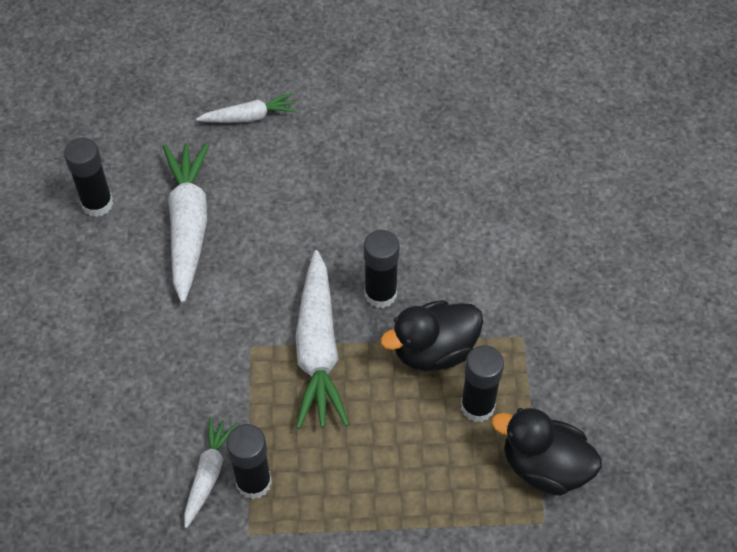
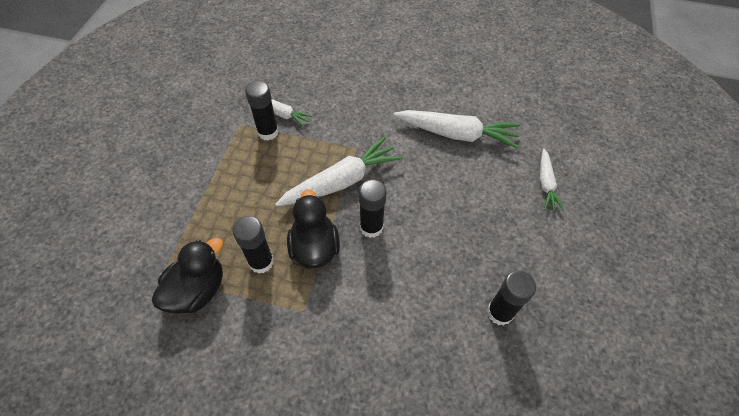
camera: 105 degrees right, 0 degrees up
black glue stick [64,138,113,217] -> black glue stick moved to [487,271,536,326]
white carrot [296,250,349,429] -> white carrot turned 135 degrees clockwise [275,136,403,206]

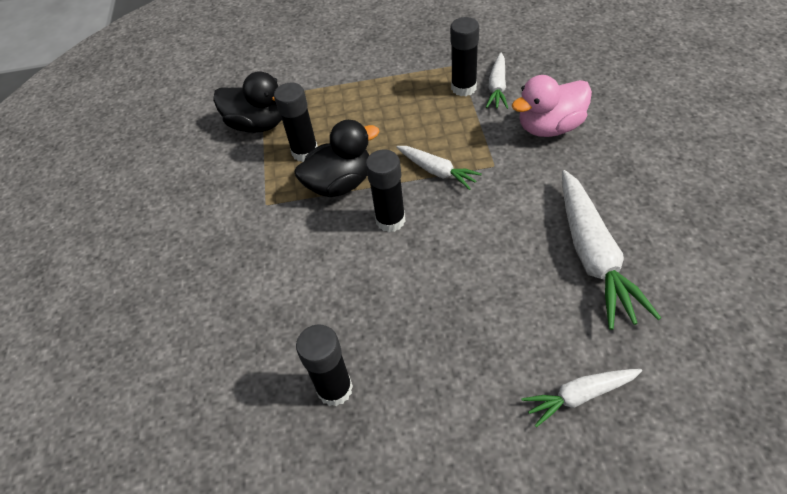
camera: 75 degrees right, 5 degrees down
white carrot [275,136,403,206] -> white carrot [396,146,482,190], size x0.56
none -> pink duck [512,75,592,137]

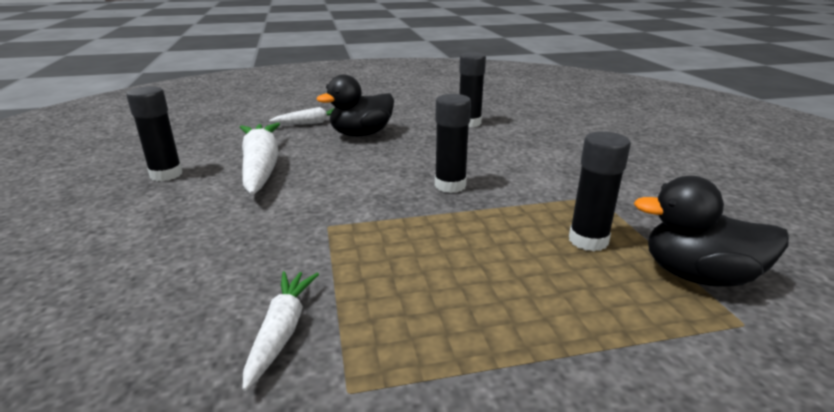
camera: 170 degrees right, 25 degrees down
black duck [294,120,380,197] -> black duck moved to [316,75,394,136]
white carrot [396,146,482,190] -> none
black glue stick [450,17,479,96] -> black glue stick moved to [126,86,183,181]
pink duck [512,75,592,137] -> none

